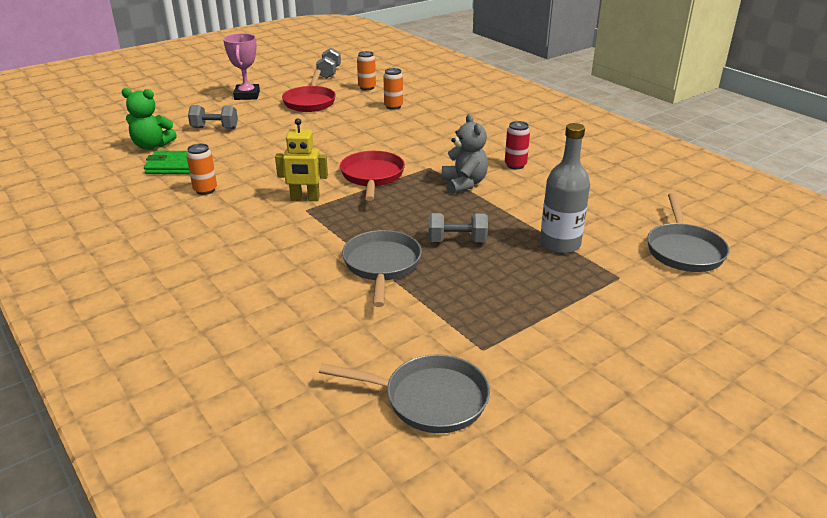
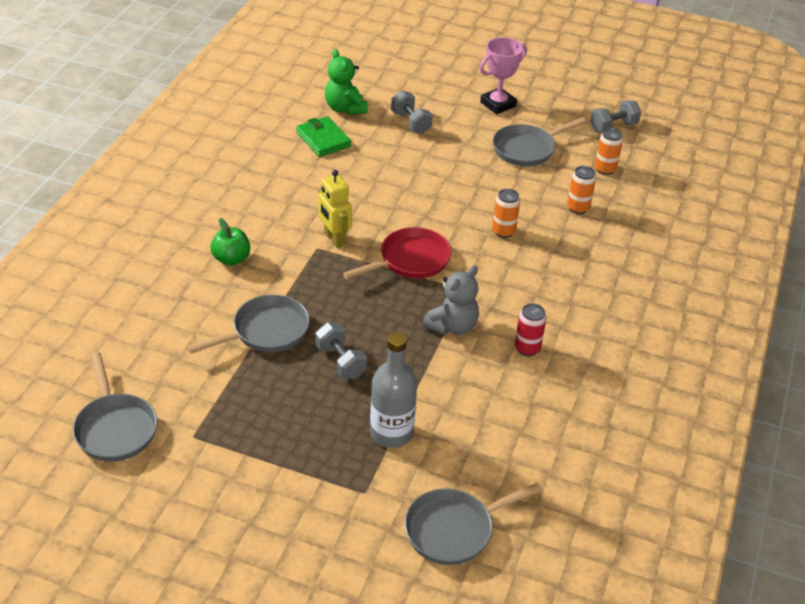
camera: 55 degrees right, 10 degrees up
orange can [186,144,217,195] -> orange can moved to [492,189,520,238]
red pan [282,70,336,112] -> grey pan [493,117,587,167]
none -> green apple [210,218,250,266]

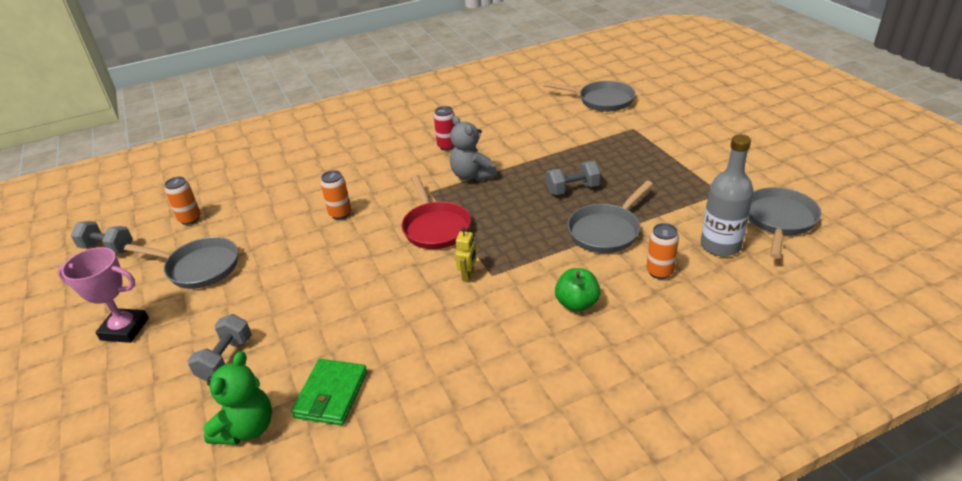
camera: 130 degrees left, 5 degrees down
grey pan [187,295,310,354] -> grey pan turned 60 degrees counterclockwise [567,181,653,253]
grey dumbbell [315,322,367,379] -> grey dumbbell turned 60 degrees clockwise [546,161,601,195]
yellow robot [318,170,352,248] -> yellow robot [455,227,477,282], size x0.64
red pan [343,227,451,279] -> red pan turned 120 degrees counterclockwise [402,175,471,249]
grey bottle [370,332,417,448] -> grey bottle moved to [700,135,754,257]
grey teddy bear [422,265,479,335] -> grey teddy bear turned 120 degrees counterclockwise [450,116,497,181]
orange can [567,166,596,214] -> orange can moved to [646,223,679,279]

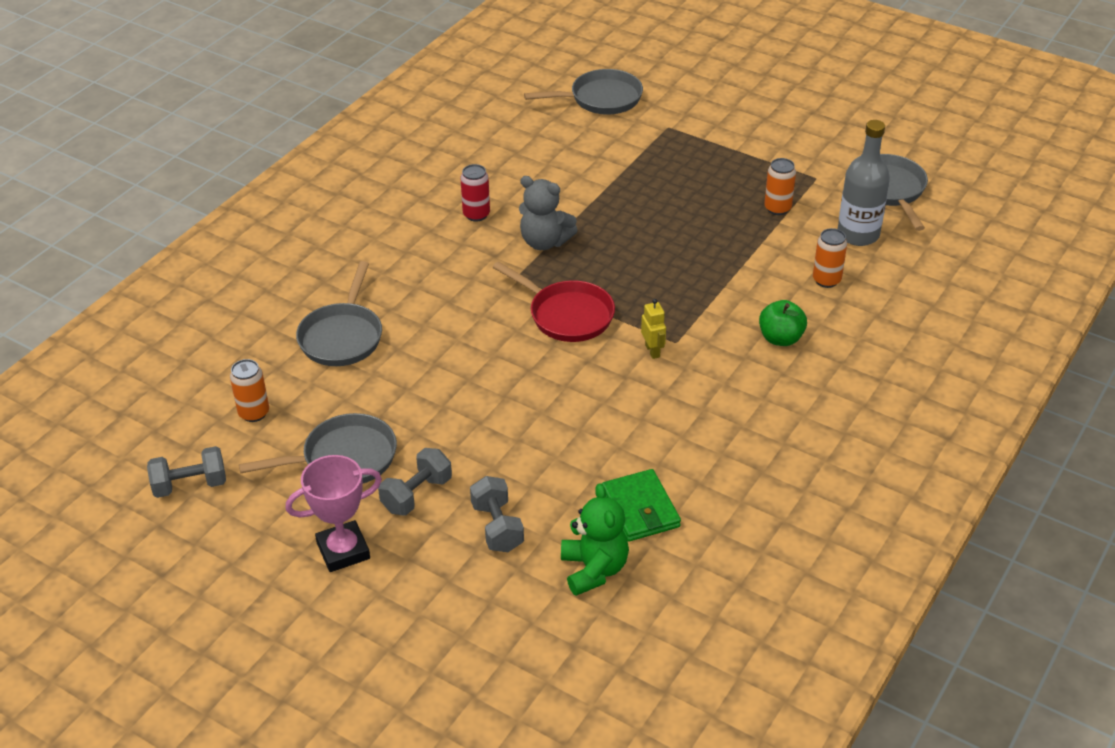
camera: 35 degrees left, 5 degrees up
orange can [321,170,351,219] -> orange can moved to [764,158,796,215]
grey dumbbell [546,161,601,195] -> grey dumbbell moved to [378,448,452,516]
grey pan [567,181,653,253] -> grey pan moved to [296,261,382,366]

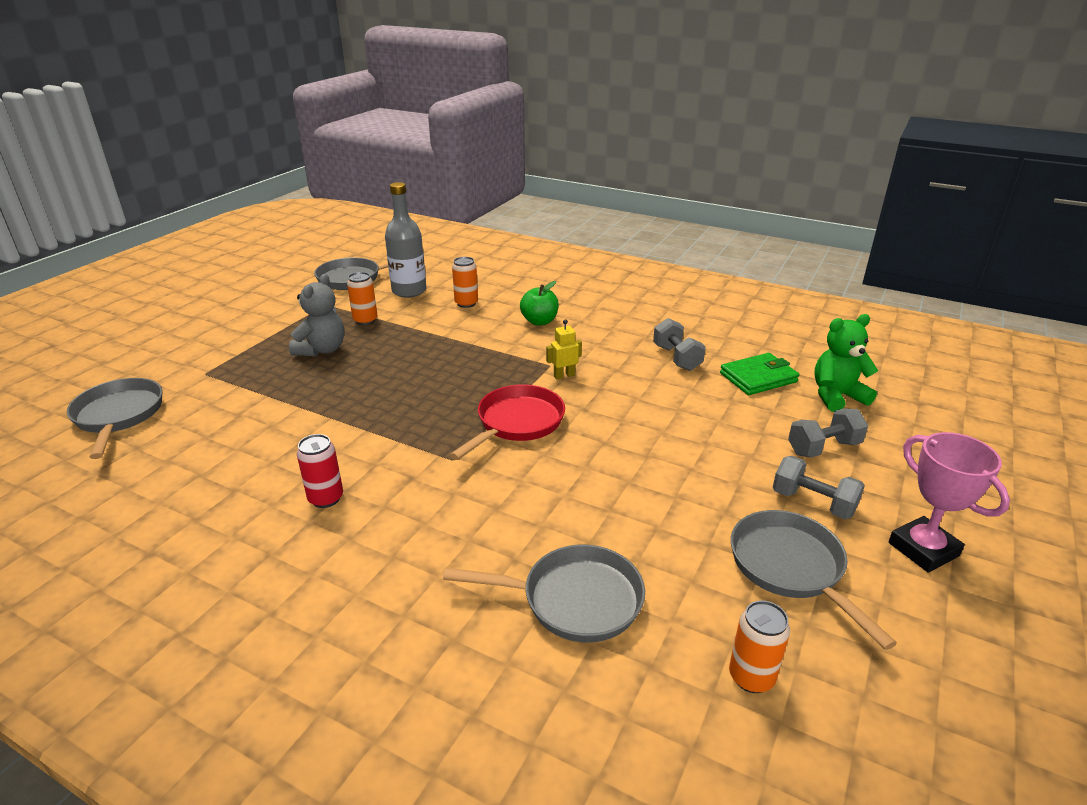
camera: 95 degrees left, 10 degrees down
grey dumbbell [147,446,226,498] -> grey dumbbell moved to [653,318,706,371]
grey teddy bear [519,176,578,250] -> grey teddy bear moved to [289,274,345,357]

